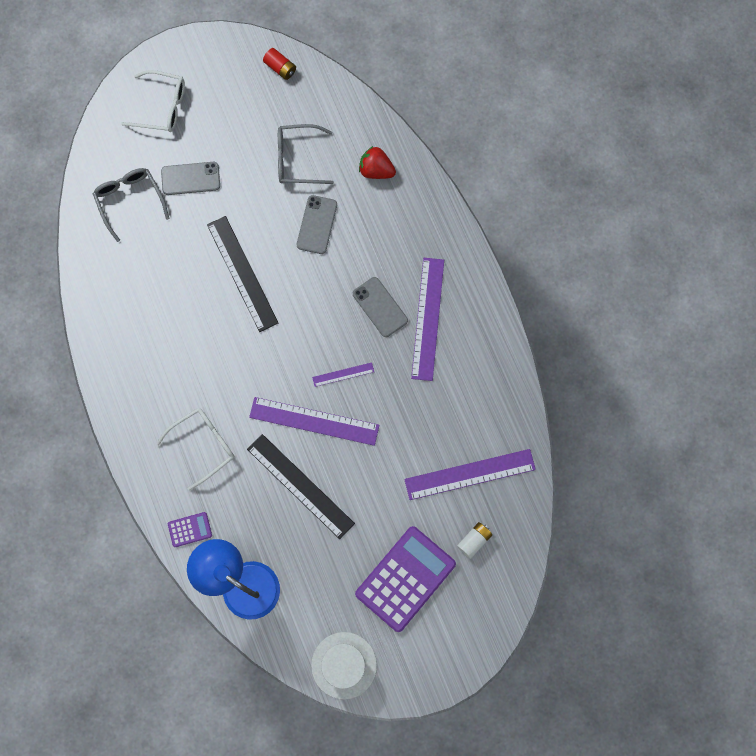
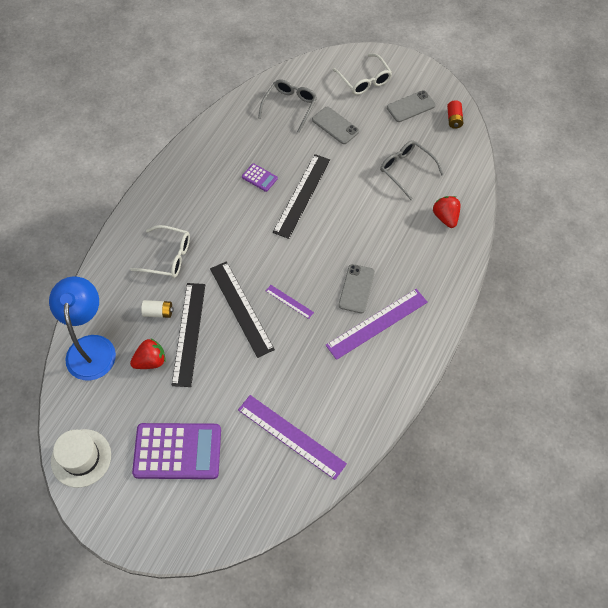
camera: 50 degrees right, 15 degrees down
purple calculator [168,512,212,547] -> purple calculator moved to [242,163,278,192]
purple ruler [249,397,379,446] -> black ruler [210,261,275,358]
grey phone [297,195,337,254] -> grey phone moved to [387,90,436,122]
white battery [457,522,492,559] -> white battery moved to [141,300,173,318]
none -> red strawberry [130,339,166,369]

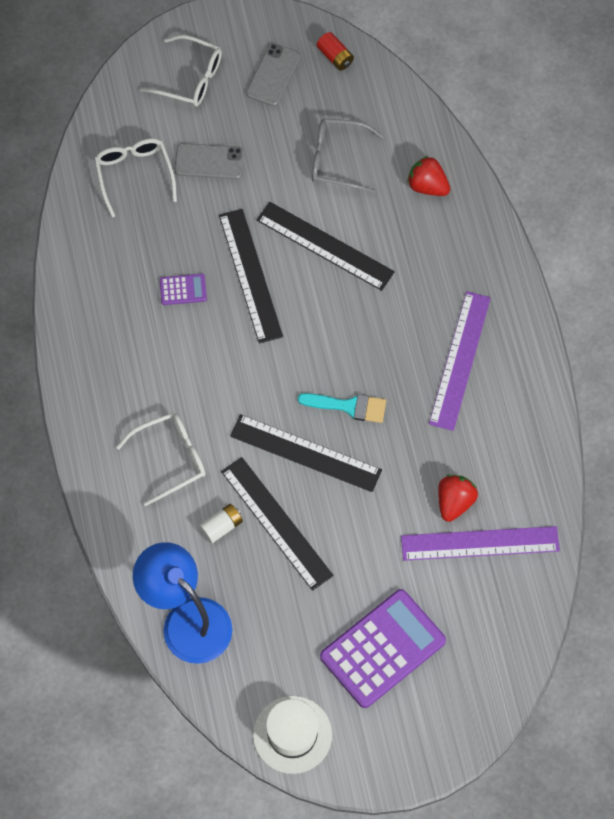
camera: 40 degrees left, 5 degrees up
red strawberry [130,339,166,369] -> red strawberry moved to [438,475,478,522]
grey glasses [258,79,317,133] -> white glasses [94,138,177,218]
purple ruler [266,285,314,319] -> turquoise brush [298,393,386,423]
grey phone [339,264,375,313] -> none
none -> black ruler [257,202,395,291]

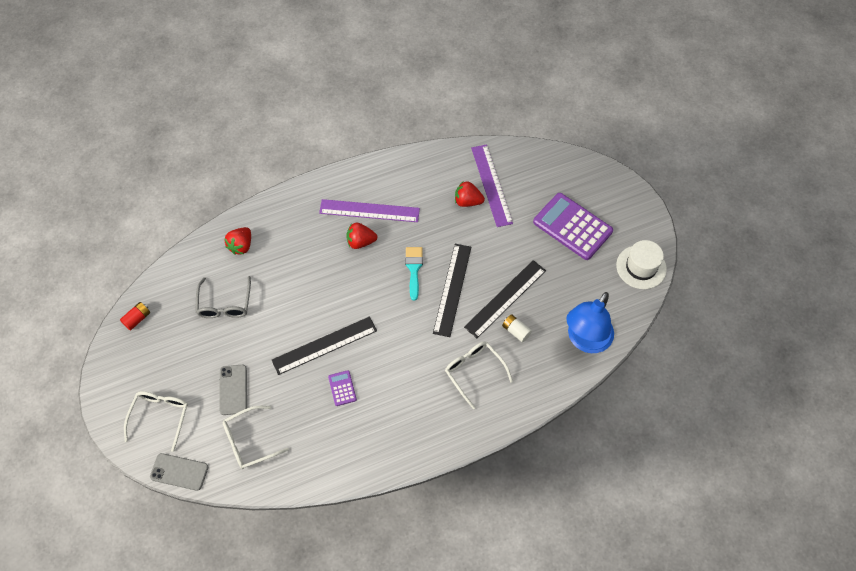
camera: 100 degrees left, 5 degrees down
grey phone [246,43,301,106] -> grey phone moved to [150,453,208,491]
black ruler [257,202,395,291] -> none
none -> red strawberry [346,222,377,249]

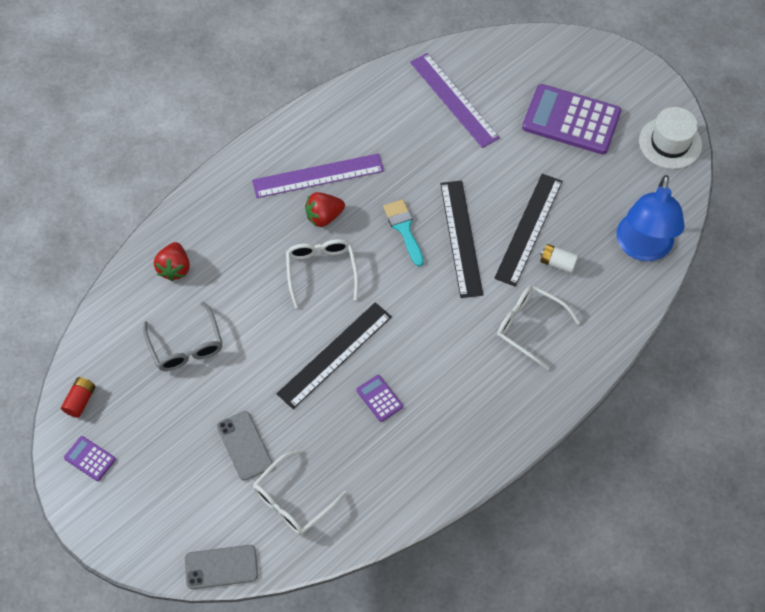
camera: 20 degrees left, 0 degrees up
white glasses [124,391,188,452] -> white glasses moved to [286,239,359,308]
red strawberry [455,181,485,207] -> none
none -> purple calculator [64,436,116,481]

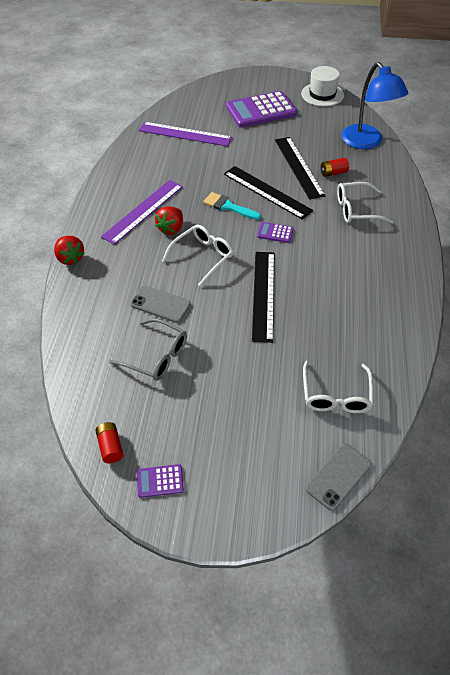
camera: 40 degrees left, 10 degrees down
red strawberry [154,242,190,281] -> red strawberry moved to [54,236,85,265]
grey phone [217,411,273,481] -> grey phone moved to [130,286,191,323]
white glasses [286,239,359,308] -> white glasses turned 90 degrees clockwise [162,225,233,286]
purple calculator [357,375,403,422] -> purple calculator moved to [257,222,294,243]
white battery [540,244,579,273] -> red battery [321,158,349,177]

